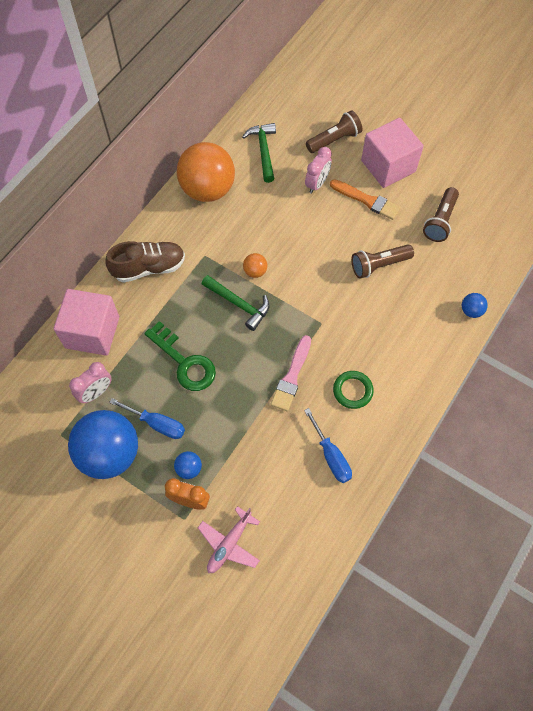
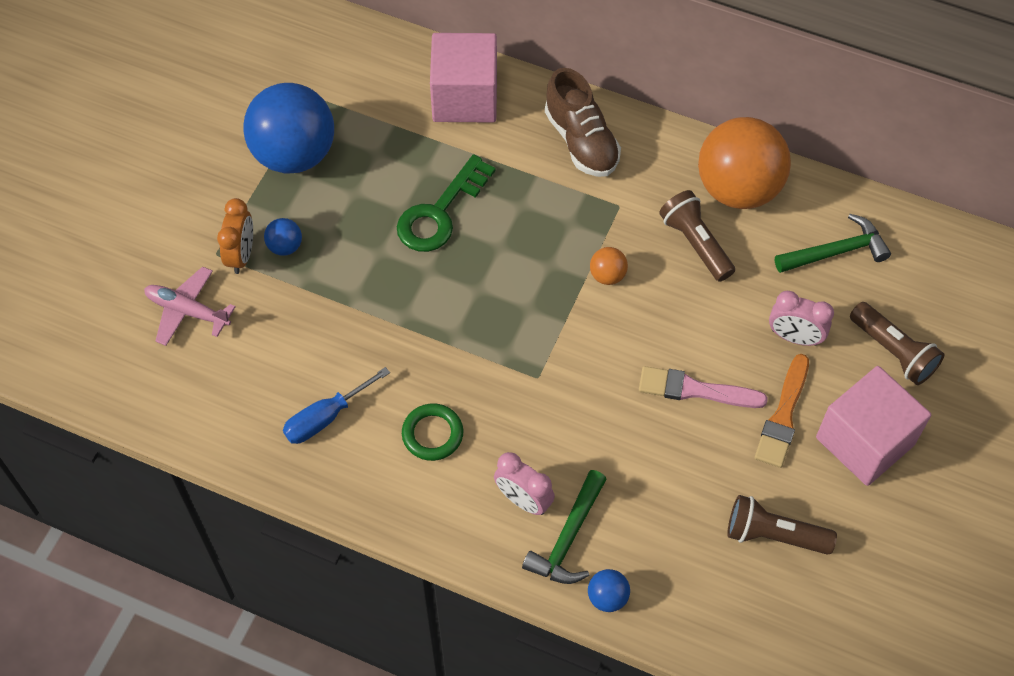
camera: 80 degrees right, 5 degrees down
pink clock [69,362,112,403] -> pink clock moved to [494,452,555,515]
blue screwdriver [109,398,185,439] -> none
green hammer [202,275,270,331] -> green hammer moved to [522,470,607,584]
pink brush [271,335,311,411] -> pink brush moved to [639,366,768,408]
brown flashlight [351,244,414,279] -> brown flashlight moved to [659,190,735,282]

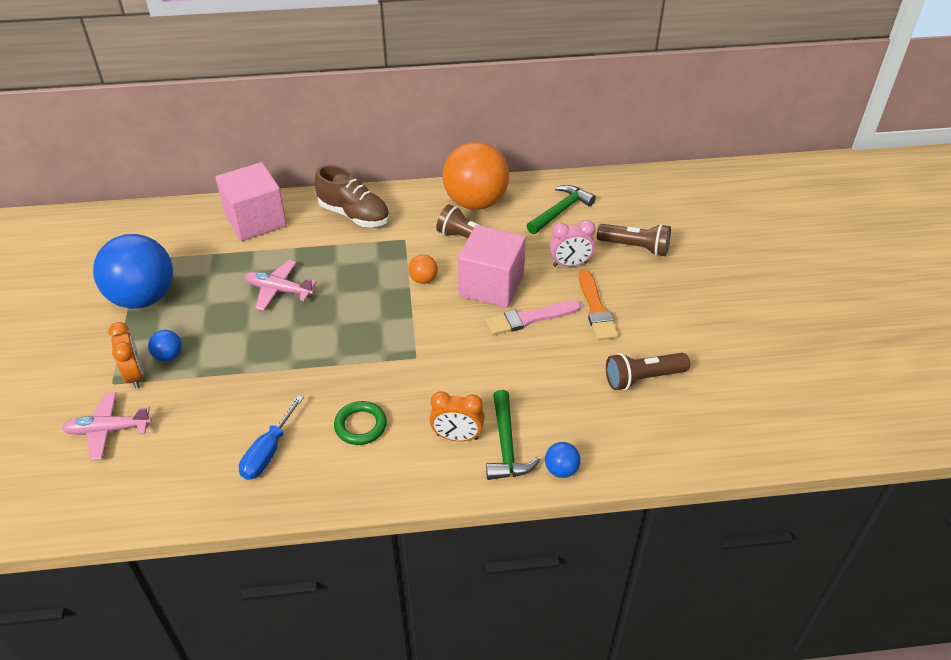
camera: 30 degrees left, 15 degrees down
green key [397,154,496,252] -> pink plane [244,260,317,311]
pink clock [494,452,555,515] -> orange clock [430,391,484,442]
pink cube [816,366,931,486] -> pink cube moved to [458,225,526,308]

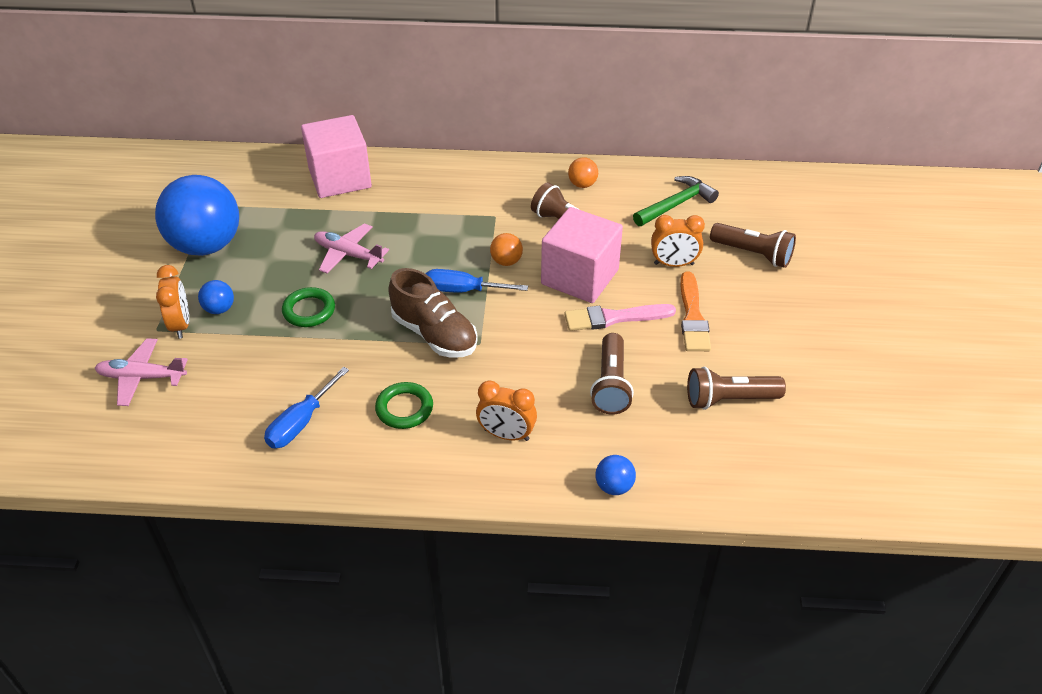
camera: 10 degrees right, 0 degrees up
brown shoe [315,165,389,227] -> brown shoe moved to [388,268,478,358]
orange ball [443,142,509,210] -> orange ball [568,157,598,188], size x0.41
green hammer [486,390,540,480] -> none
pink clock [549,220,595,267] -> orange clock [651,215,705,267]
none -> green ring [282,287,335,327]
none -> blue screwdriver [425,269,528,292]
none -> brown flashlight [590,333,634,415]

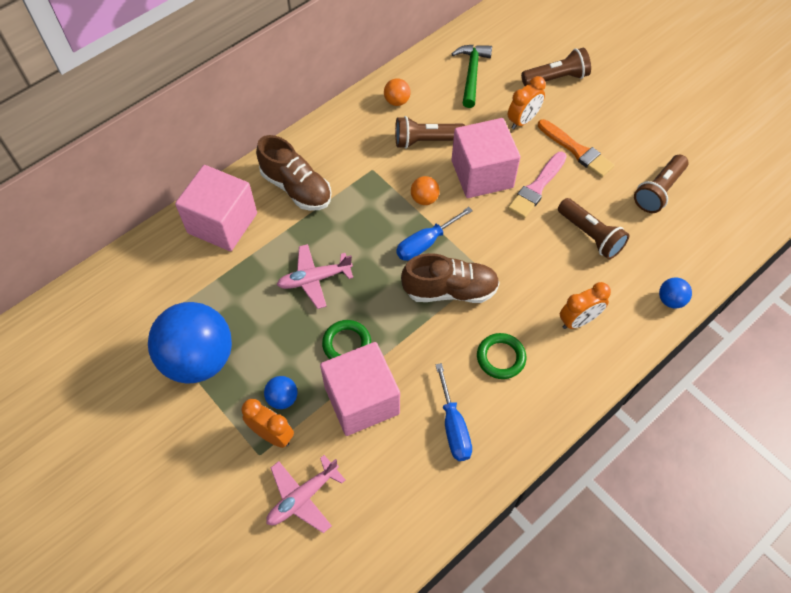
camera: 45 degrees left, 15 degrees up
none -> brown shoe [256,135,331,211]
none -> pink cube [320,342,400,436]

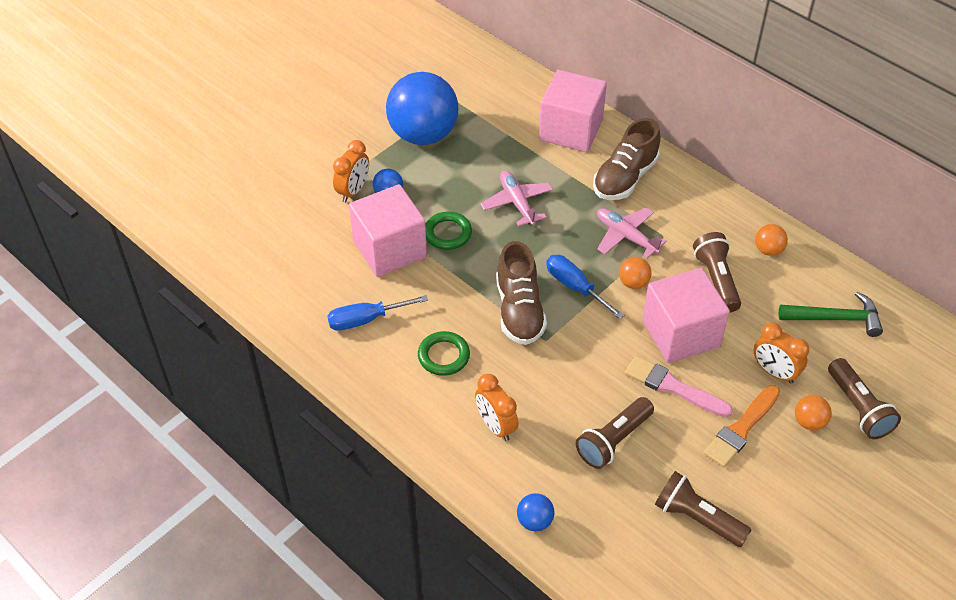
camera: 85 degrees right, 10 degrees down
pink plane [266,455,345,533] -> pink plane moved to [597,207,667,258]
none -> orange ball [795,395,832,430]

